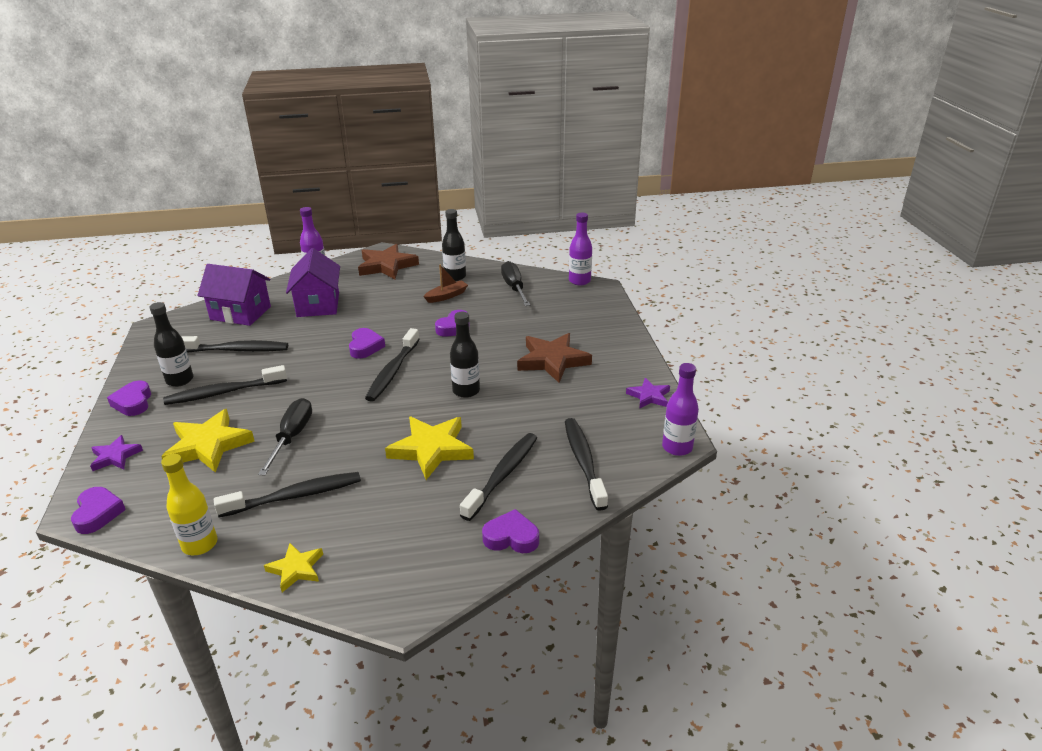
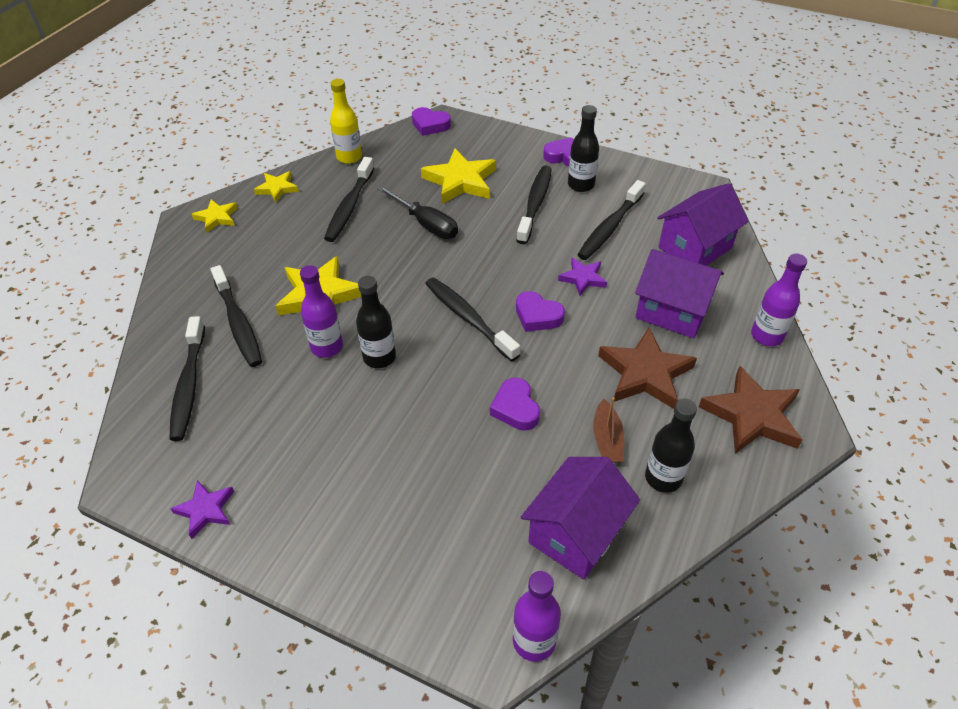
camera: 125 degrees right, 15 degrees up
purple star [90,435,143,471] -> purple star moved to [558,258,607,296]
purple heart [482,509,539,553] -> none
black screwdriver [501,261,530,306] -> purple house [521,457,640,579]
brown star [517,333,592,383] -> brown star moved to [598,328,697,409]
black toothbrush [565,418,608,511] -> black toothbrush turned 60 degrees clockwise [169,316,205,441]
purple bottle [662,363,699,456] -> purple bottle moved to [300,265,343,358]
none -> yellow star [192,199,238,233]

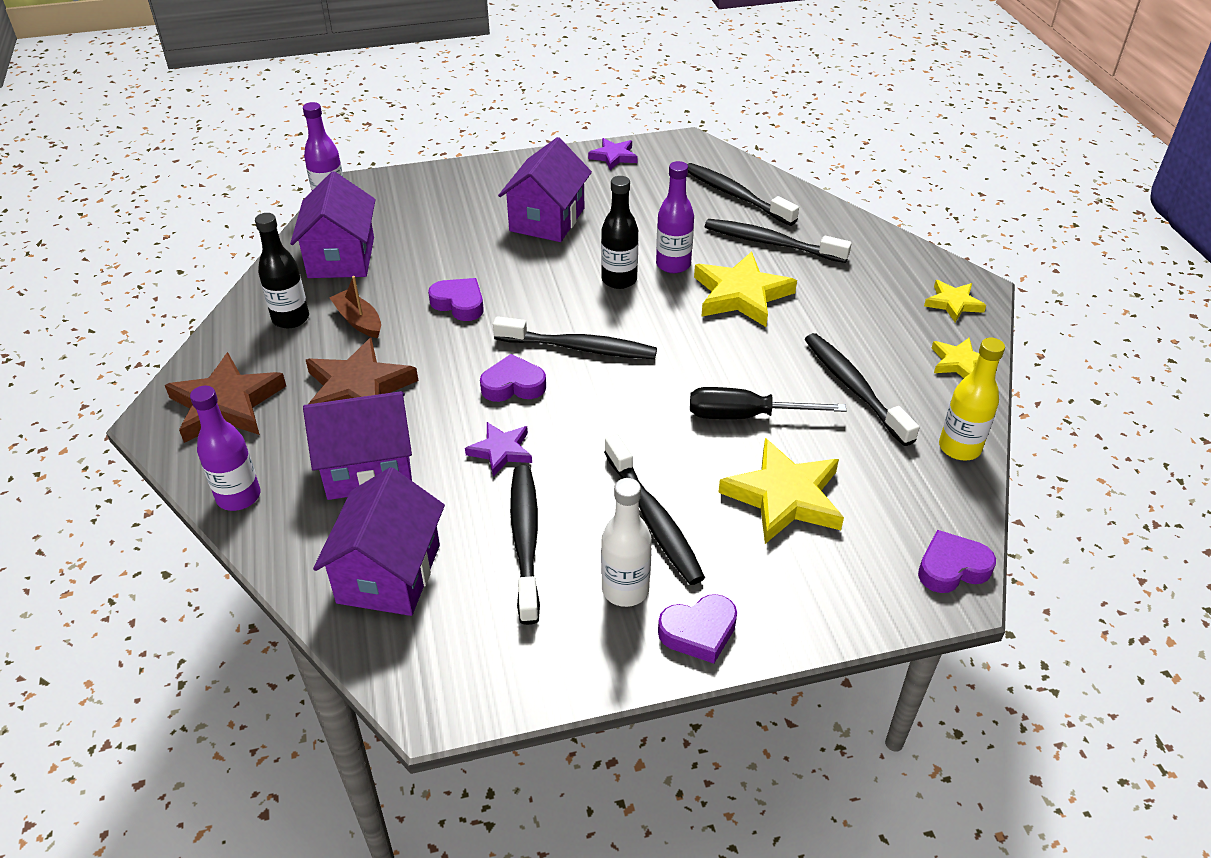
camera: 140 degrees right, 5 degrees down
black bottle [568,105,599,192] -> white bottle [601,478,652,607]
none -> purple house [498,137,592,242]

